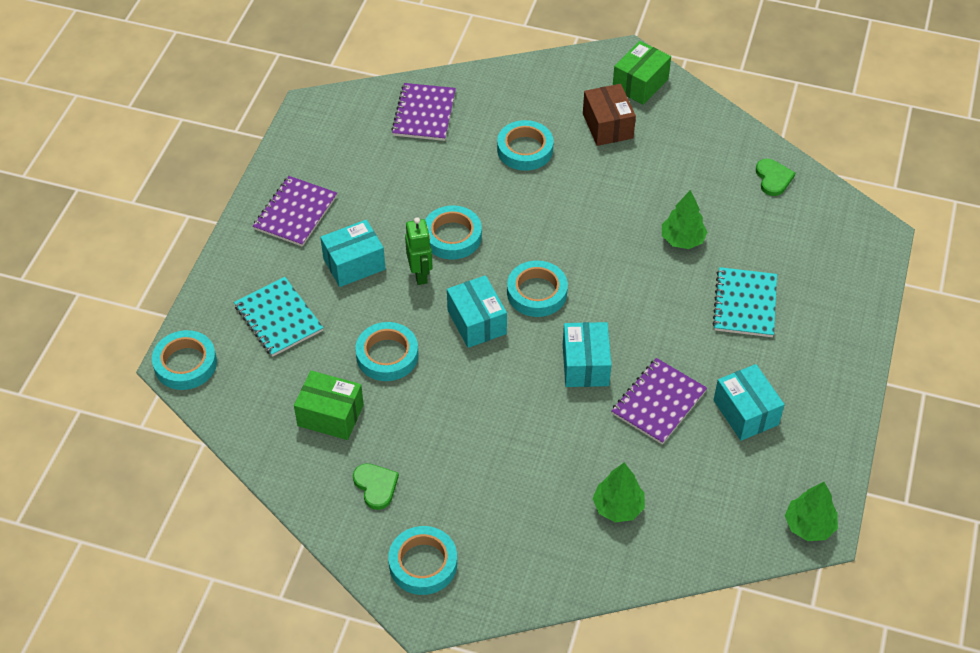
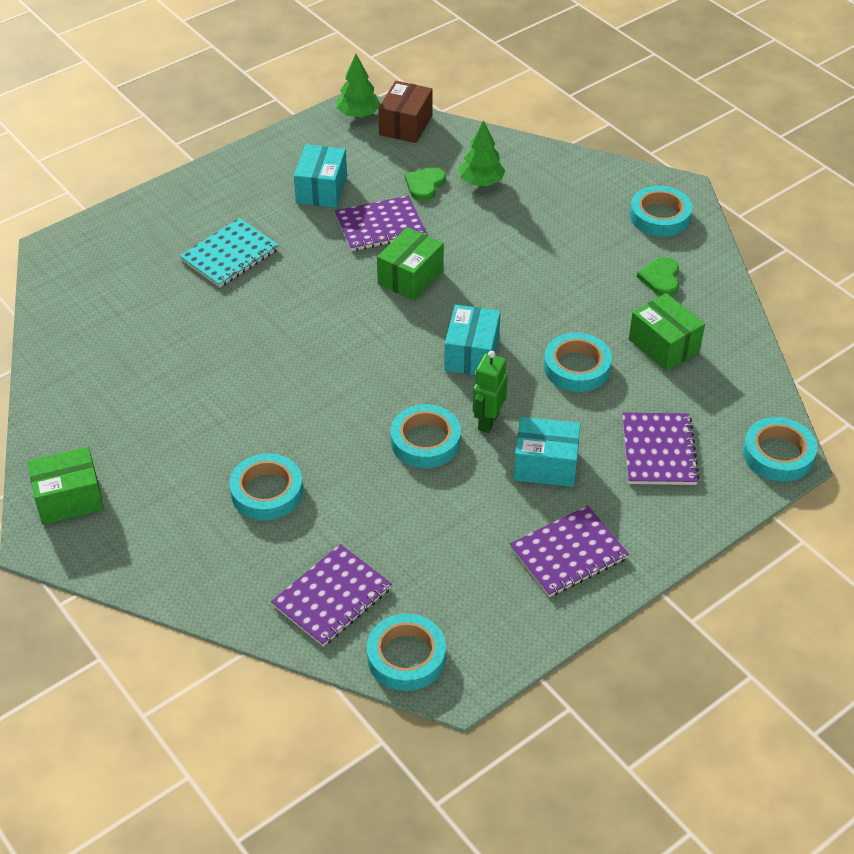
camera: 145 degrees left, 5 degrees down
turquoise notebook [234,277,323,357] -> purple notebook [622,413,700,485]
turquoise tape [507,261,568,317] -> turquoise tape moved to [367,613,446,691]
turquoise box [563,322,611,387] -> green box [377,227,444,301]
brown box [583,84,636,146] -> brown box moved to [378,81,433,143]
green tree [662,190,707,249] -> none
green heart [756,159,795,196] -> green heart moved to [405,167,446,201]

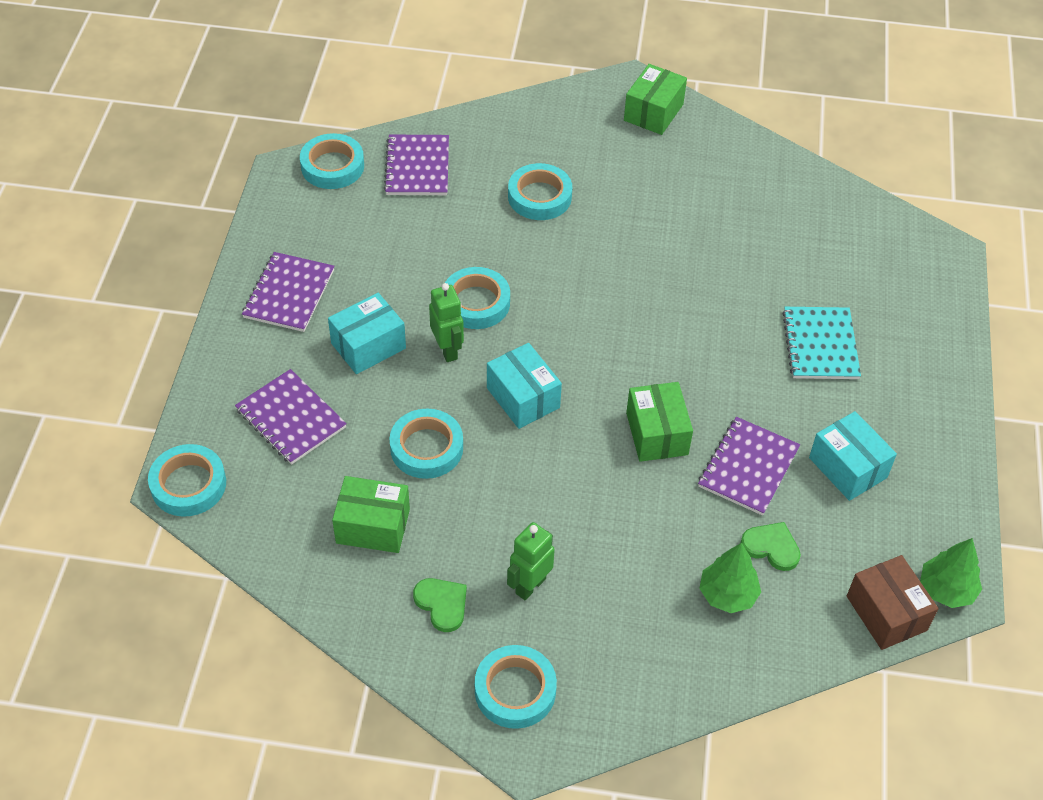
camera: 135 degrees right, 5 degrees up
green heart [405,167,446,201] -> green heart turned 45 degrees counterclockwise [741,522,801,571]
none -> green robot [507,522,555,600]

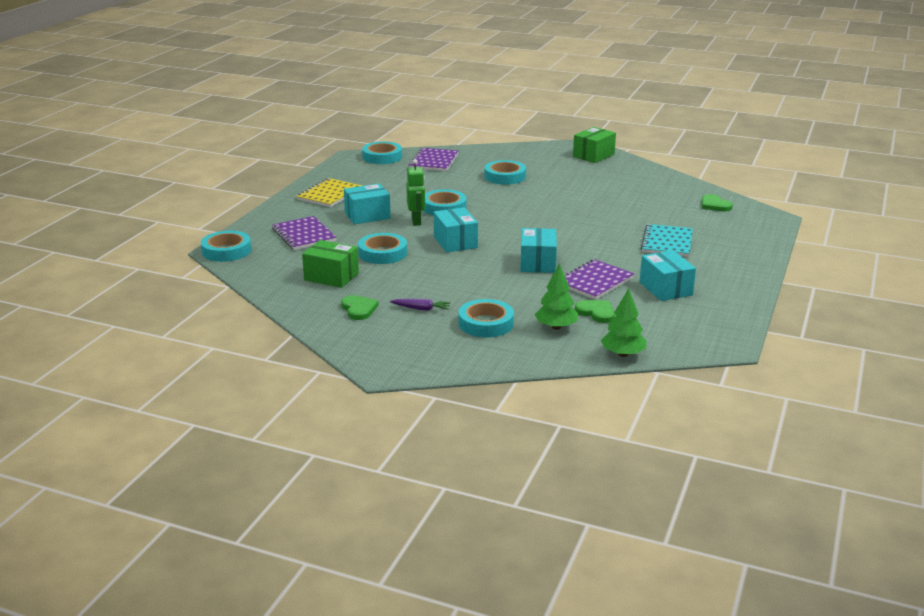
camera: 15 degrees right, 25 degrees down
purple notebook [242,252,334,332] -> yellow notebook [296,178,362,207]
turquoise tape [475,645,557,729] -> turquoise tape moved to [458,299,514,337]
green robot [507,522,555,600] -> purple carrot [390,299,451,311]
green box [626,382,693,462] -> turquoise box [520,228,557,273]
brown box [847,555,939,650] -> none
green tree [920,538,982,608] -> green tree moved to [601,288,647,357]
none -> green heart [702,194,733,211]

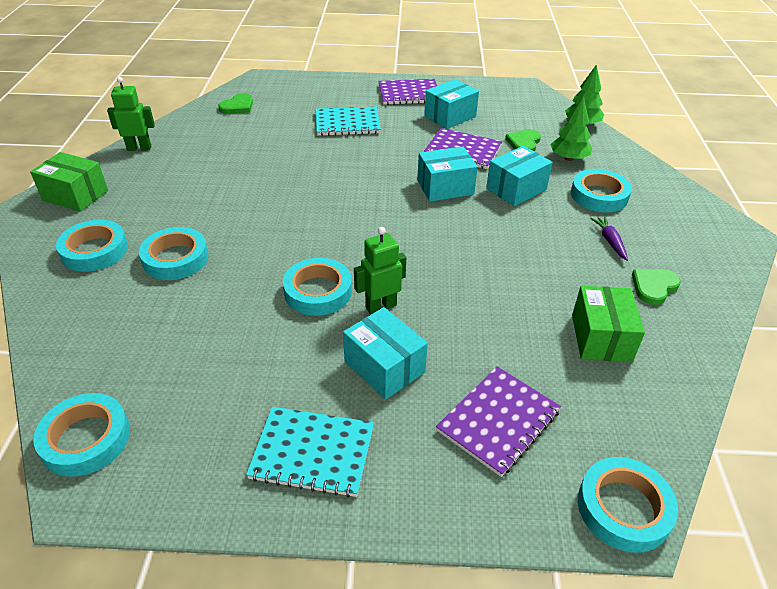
camera: 110 degrees left, 15 degrees up
yellow notebook [296,178,362,207] -> turquoise notebook [246,407,374,498]
turquoise tape [358,233,407,264] -> turquoise tape moved to [56,220,128,272]
purple notebook [408,148,459,171] -> purple notebook moved to [378,79,437,105]
turquoise box [434,207,478,252] -> turquoise box moved to [486,146,553,206]
none -> green robot [107,77,155,151]

